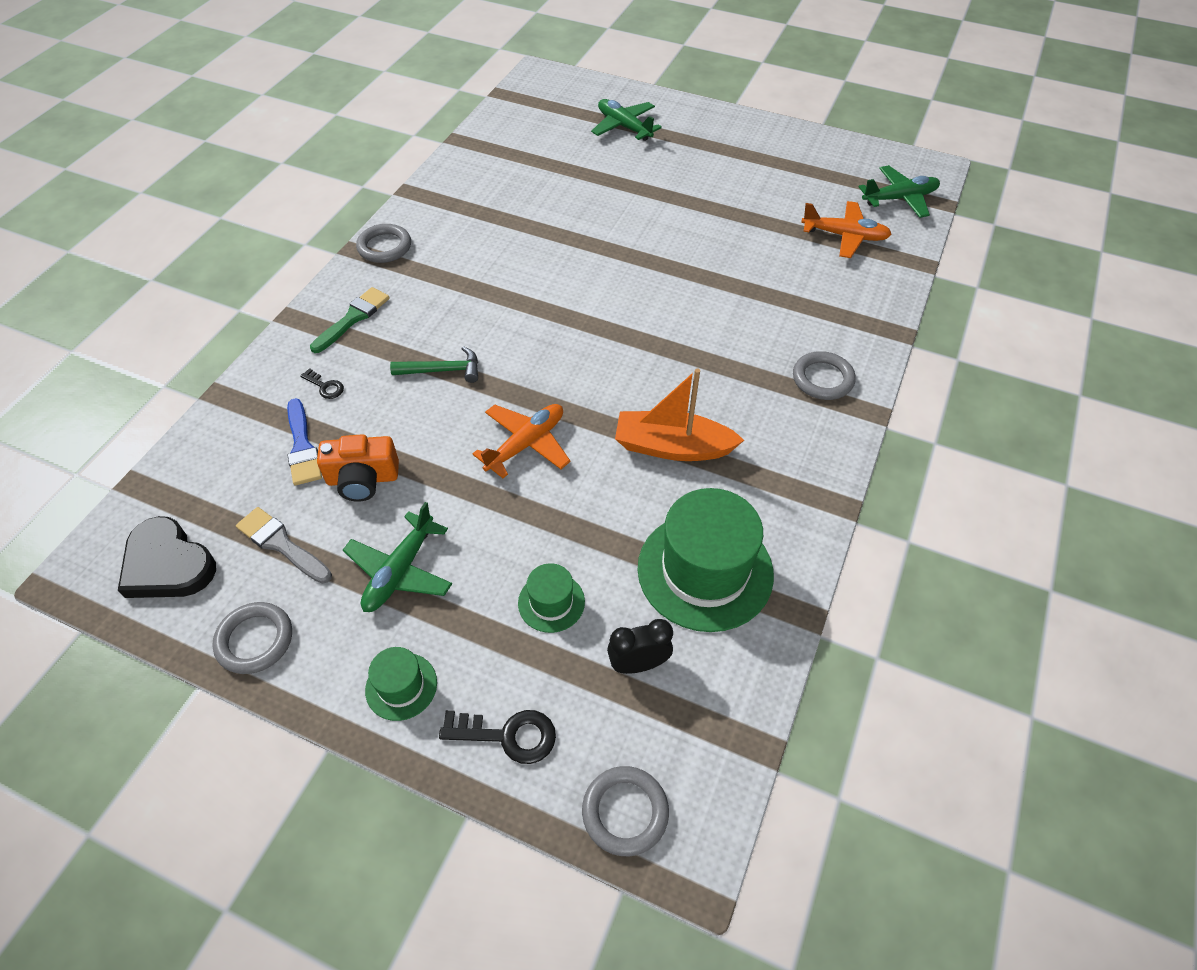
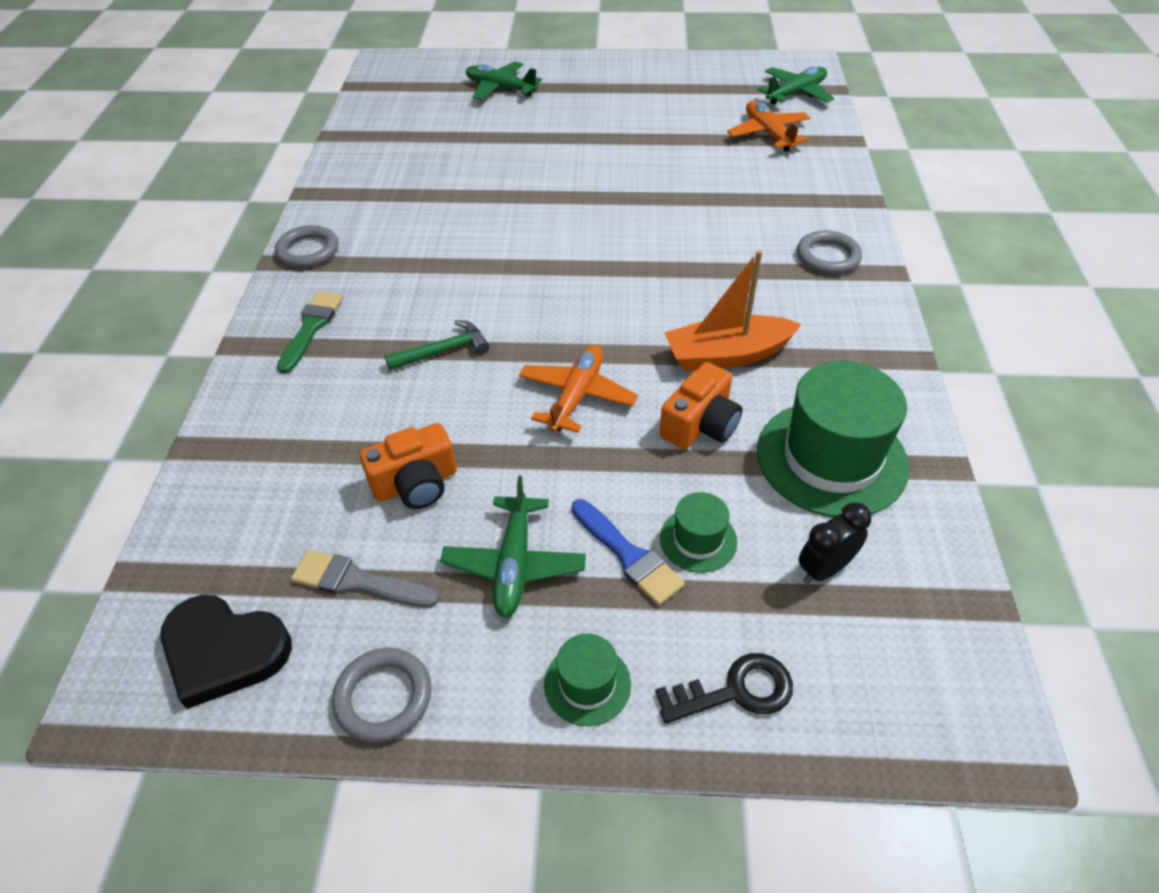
camera: 20 degrees left, 5 degrees down
blue brush [287,398,322,485] -> blue brush moved to [572,499,685,606]
black key [300,368,344,399] -> none
grey ring [582,766,669,856] -> none
orange plane [801,201,892,258] -> orange plane turned 105 degrees counterclockwise [727,101,810,152]
none -> orange camera [659,362,742,449]

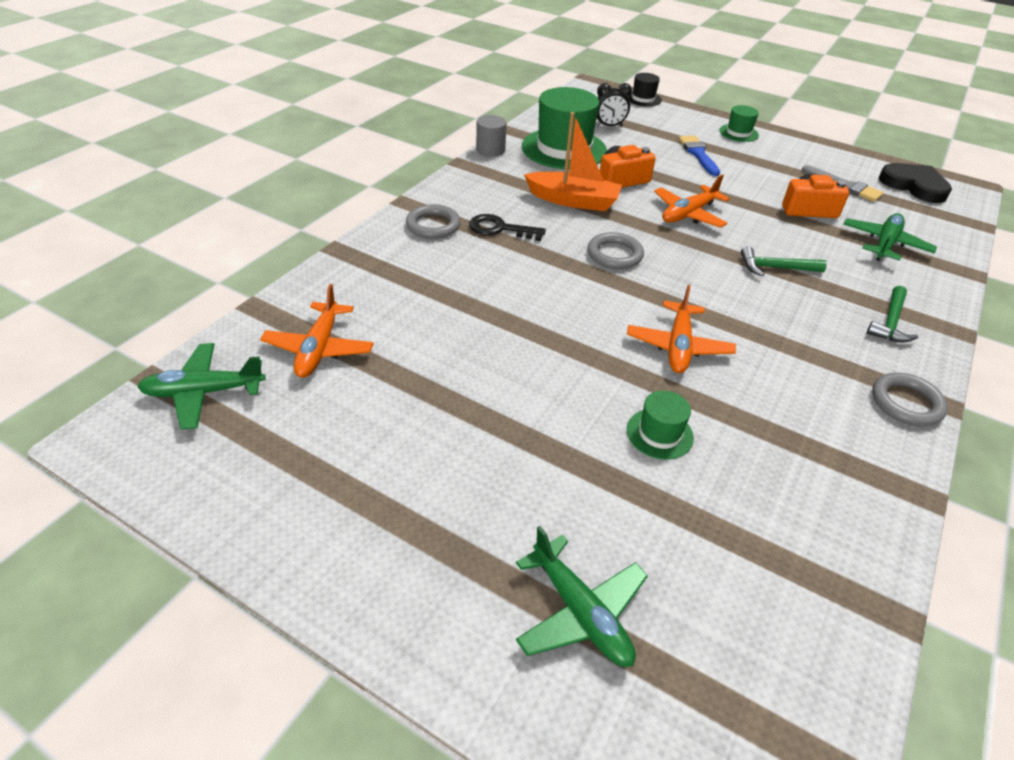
camera: 155 degrees left, 5 degrees down
green brush [277,291,343,374] -> green hammer [867,286,918,343]
grey ring [332,648,432,743] -> grey ring moved to [588,232,644,269]
green plane [440,476,586,618] -> green plane moved to [843,213,937,261]
black key [655,653,793,724] -> black key moved to [469,214,546,241]
green hat [660,492,737,573] -> green hat moved to [627,391,694,459]
none -> grey cylinder [476,115,507,157]
none -> black hat [626,73,662,107]
none -> orange plane [627,284,736,373]

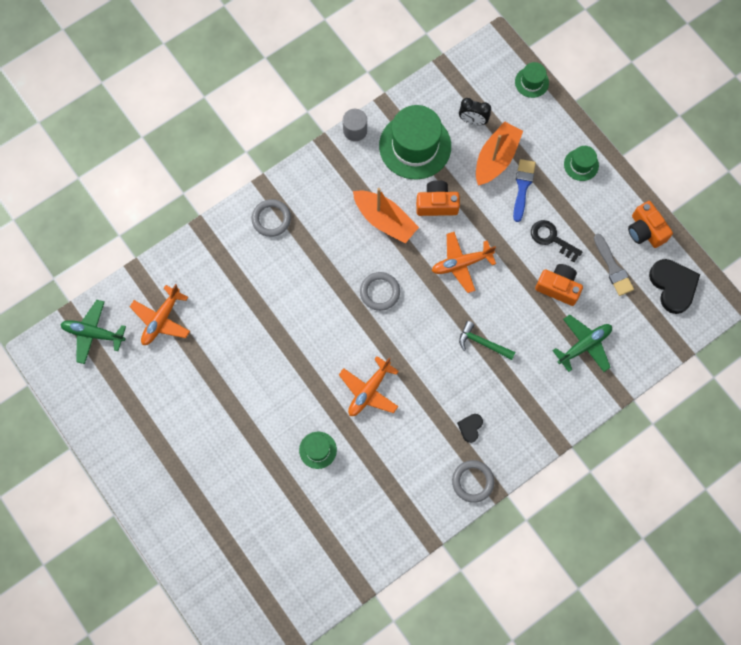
camera: 25 degrees right, 30 degrees up
black key [469,214,546,241] -> black key moved to [531,220,583,262]
green plane [516,526,648,667] -> none
black hat [626,73,662,107] -> green hat [515,62,549,98]
green hammer [867,286,918,343] -> none
none -> black heart [457,414,483,443]
none -> orange boat [476,121,523,185]
none -> orange camera [628,201,673,248]

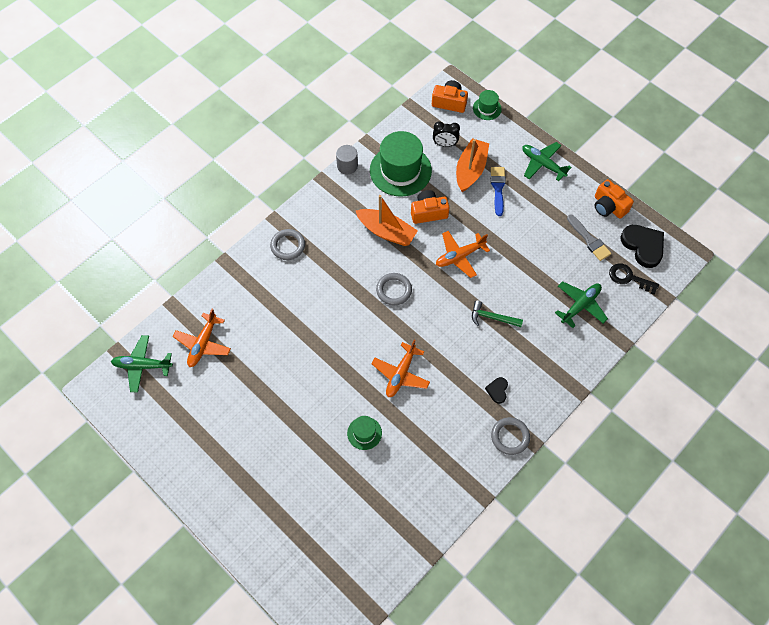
camera: 10 degrees left, 10 degrees down
black key [531,220,583,262] -> black key moved to [609,263,659,295]
orange camera [535,264,583,306] -> orange camera moved to [432,80,468,113]
green hat [564,146,599,181] -> green plane [522,142,572,181]

